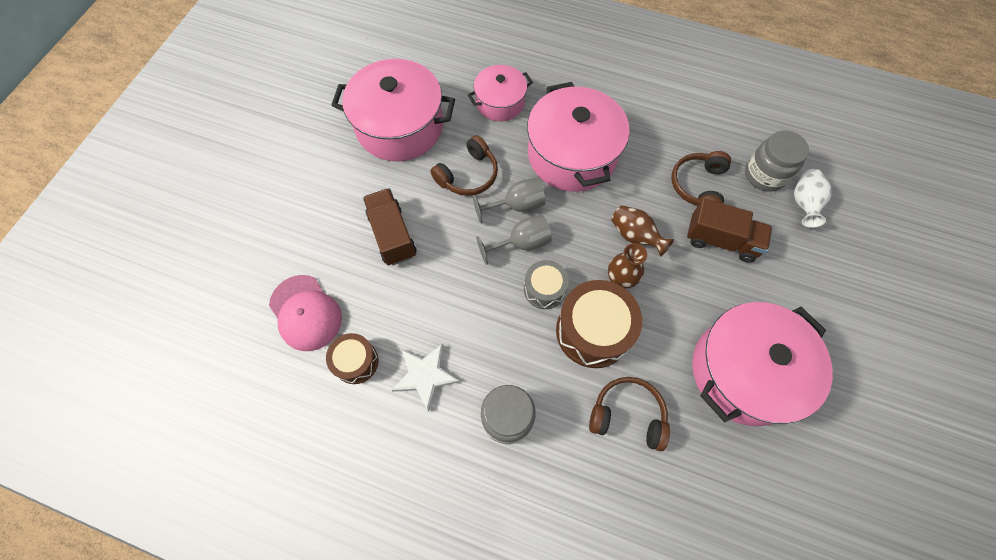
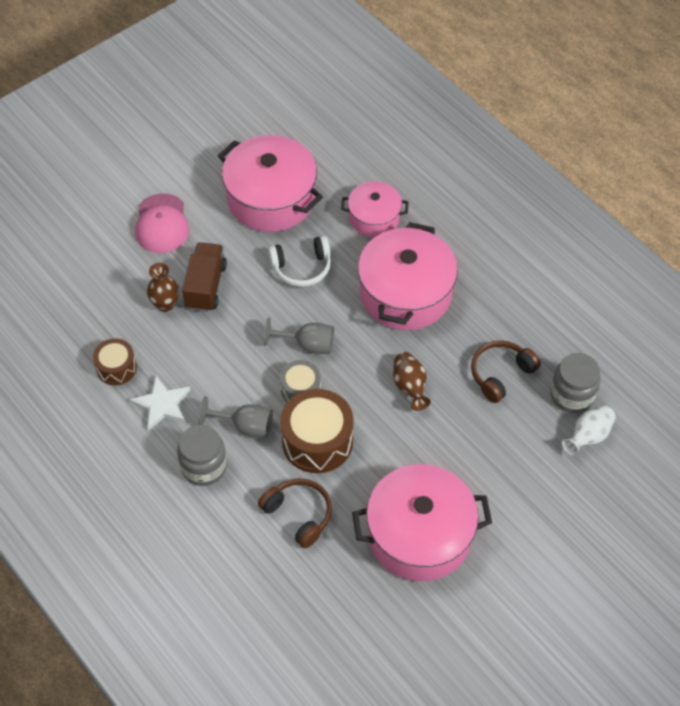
camera: 30 degrees right, 10 degrees down
pink cap [269,275,342,351] -> pink cap moved to [135,193,189,253]
brown headphones [430,135,498,196] -> white headphones [268,236,331,287]
grey goblet [473,178,545,223] -> grey goblet moved to [198,396,273,438]
brown vase [608,243,647,289] -> brown vase moved to [147,263,179,312]
brown truck [687,198,772,262] -> none

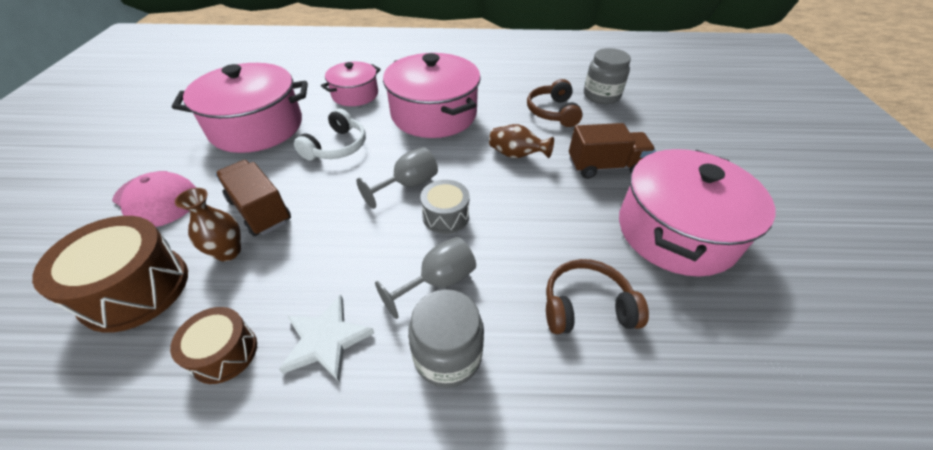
camera: 50 degrees left, 10 degrees down
brown drum [280,389,354,473] -> brown drum moved to [32,216,188,333]
white vase [562,405,616,457] -> none
none -> brown truck [569,123,656,179]

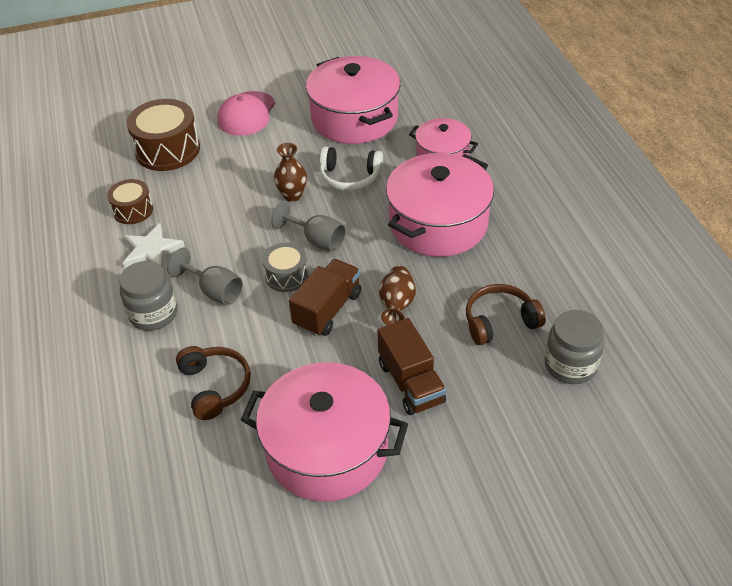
camera: 75 degrees right, 0 degrees up
brown vase [175,188,241,261] -> brown vase moved to [274,143,307,202]
brown truck [215,160,291,236] -> brown truck moved to [289,259,361,336]

